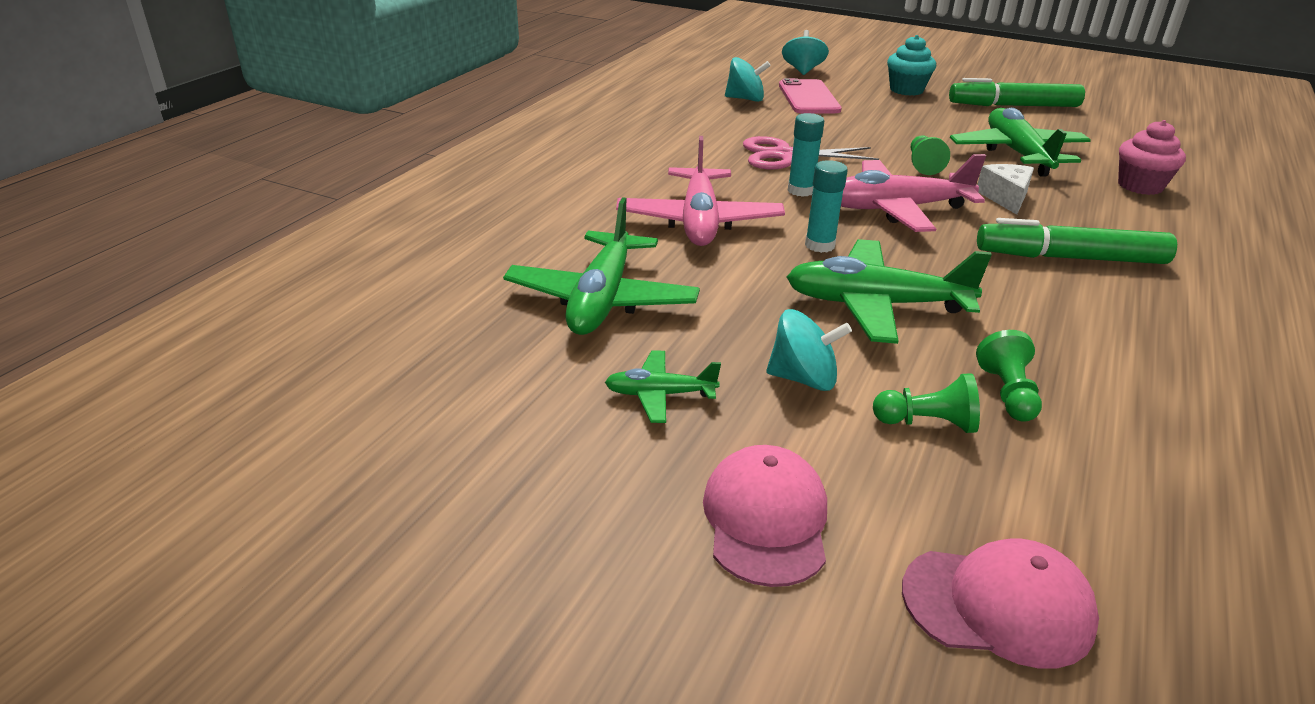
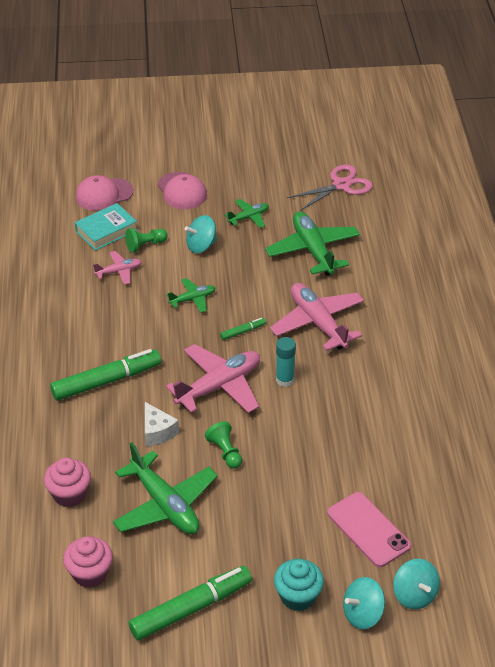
camera: 150 degrees right, 10 degrees up
turquoise spinning top [725,57,771,102] -> turquoise spinning top moved to [343,577,385,629]
pink scissors [743,136,879,169] -> pink scissors moved to [287,164,373,211]
green plane [787,239,992,344] -> green plane [167,278,215,313], size x0.51
turquoise glue stick [805,160,848,253] -> green marker [220,318,266,340]
green pawn [976,330,1042,422] -> pink plane [93,251,142,285]
none -> pink cupcake [63,536,113,588]
none -> turquoise book [75,203,138,251]

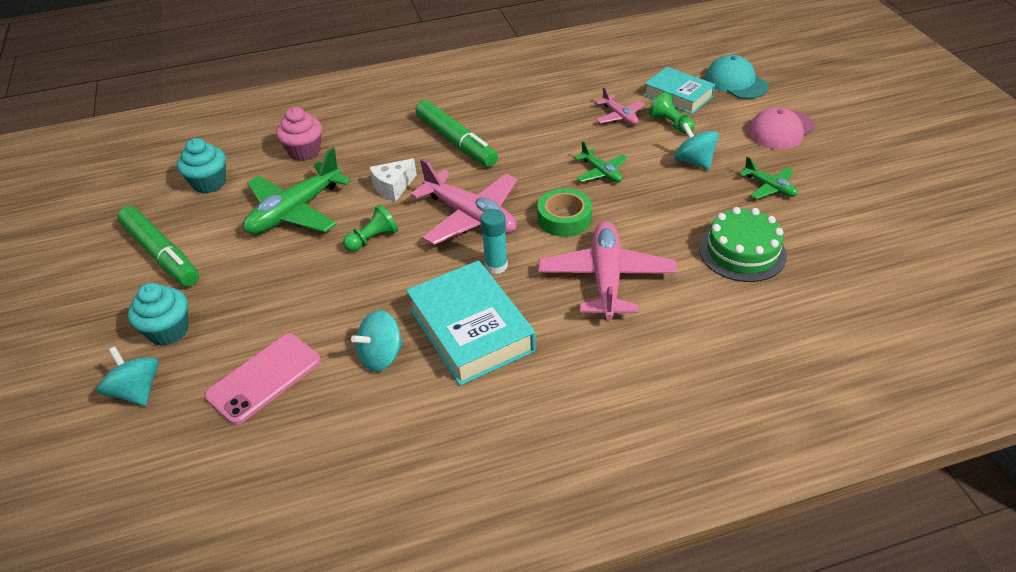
camera: 80 degrees right, 0 degrees up
pink cupcake [63,536,113,588] -> turquoise cupcake [177,138,226,193]
pink cap [76,175,133,211] -> turquoise cap [705,55,769,99]
green marker [220,318,266,340] -> green tape [537,188,592,237]
green plane [265,211,360,276] -> green cake [699,207,787,282]
pink plane [270,283,364,351] -> pink plane turned 45 degrees counterclockwise [538,221,677,320]
pink scissors [287,164,373,211] -> none
turquoise spinning top [393,559,440,609] -> turquoise spinning top moved to [351,310,403,372]
none -> turquoise book [406,260,536,386]

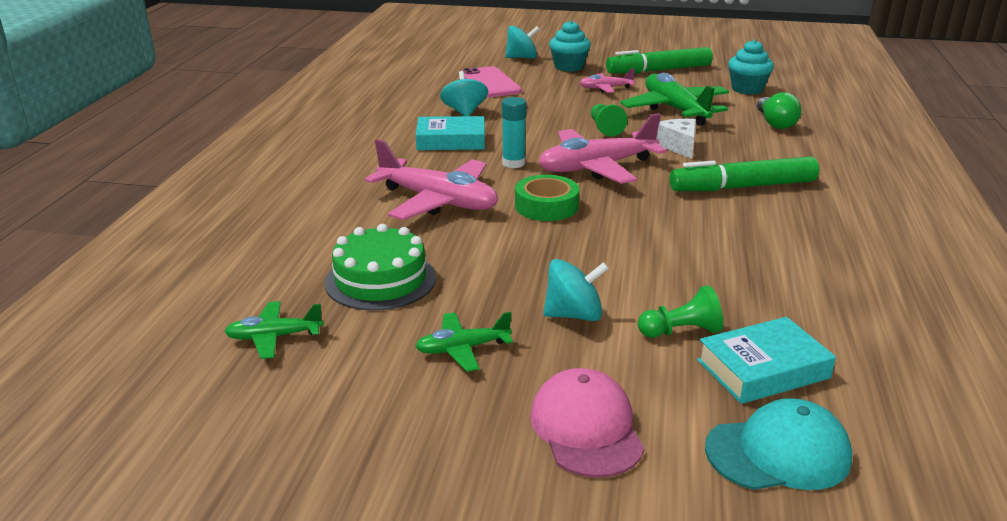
camera: 115 degrees right, 15 degrees down
pink cupcake [276,107,322,161] -> green light bulb [757,92,802,129]
turquoise book [406,260,536,386] -> turquoise book [416,116,485,150], size x0.65
green plane [574,141,628,182] -> green plane moved to [224,301,324,359]
pink plane [595,87,645,125] -> pink plane moved to [580,69,635,93]

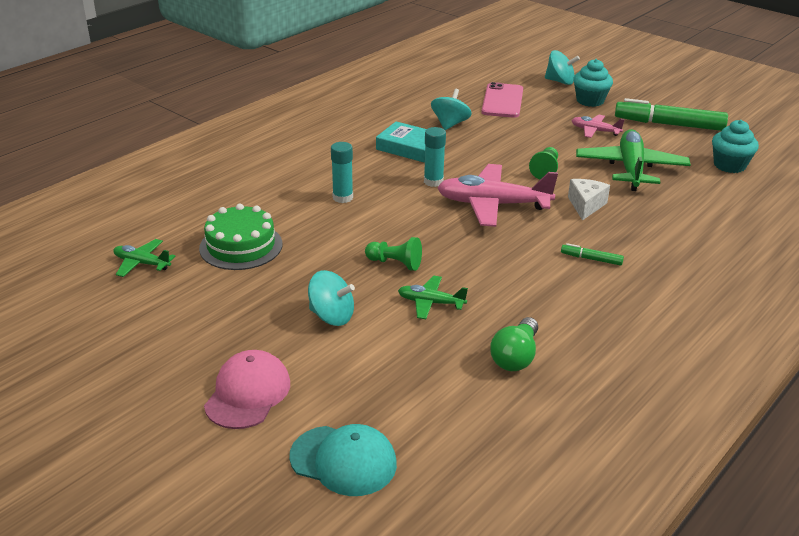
camera: 30 degrees right, 5 degrees up
pink plane [365,139,498,220] -> turquoise glue stick [331,142,353,203]
green plane [415,312,513,372] -> green plane moved to [398,276,468,319]
green tape [515,175,579,221] -> none
green pawn [638,285,723,338] -> green pawn moved to [365,237,422,271]
green marker [670,156,819,191] -> green marker [561,243,624,266], size x0.45
turquoise book [697,317,836,404] -> none
green light bulb [757,92,802,129] -> green light bulb moved to [490,317,538,371]

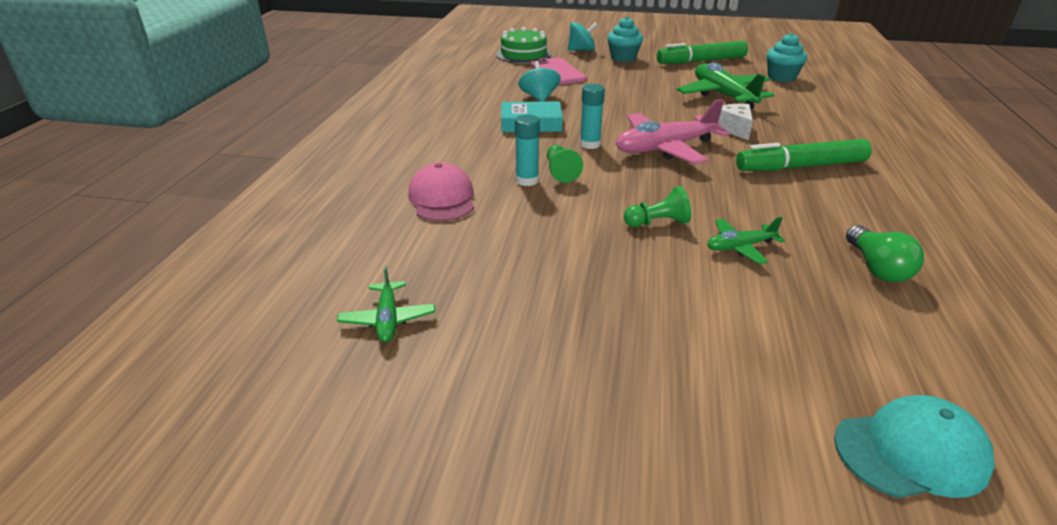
camera: 30 degrees left, 0 degrees up
green plane [113,239,176,277] -> green plane turned 90 degrees counterclockwise [337,265,435,342]
green cake [199,204,283,270] -> green cake moved to [496,27,552,64]
pink cap [204,350,290,429] -> pink cap moved to [408,162,474,221]
turquoise spinning top [308,270,355,326] -> none
green pawn [529,147,558,180] -> green pawn moved to [547,145,583,183]
green marker [561,243,624,266] -> green marker [736,139,872,171], size x2.24
pink plane [571,115,625,138] -> none

